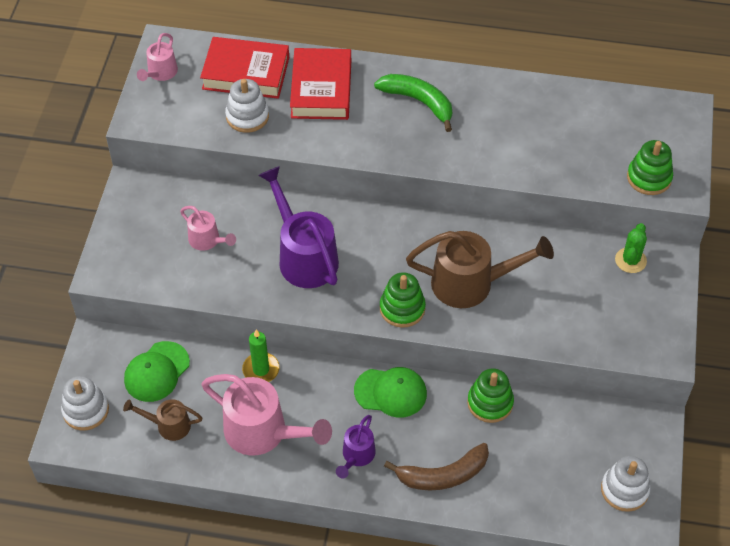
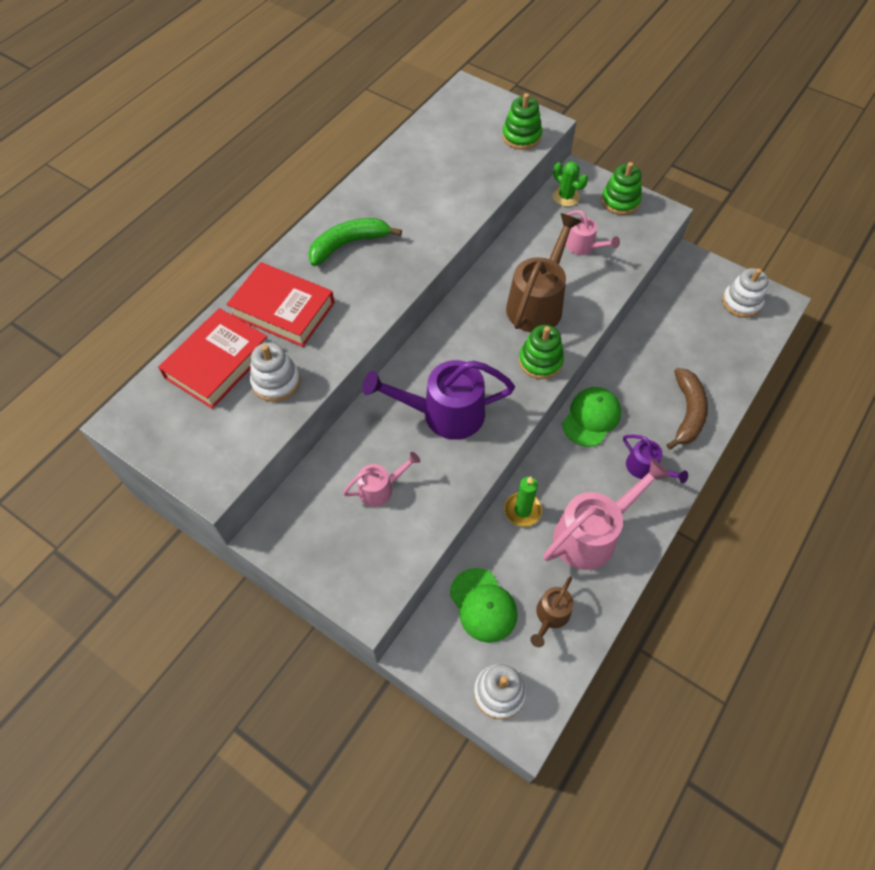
camera: 65 degrees left, 5 degrees up
pink watering can [137,33,178,81] -> pink watering can moved to [562,210,620,255]
green stacking toy [467,368,514,423] -> green stacking toy moved to [601,162,642,215]

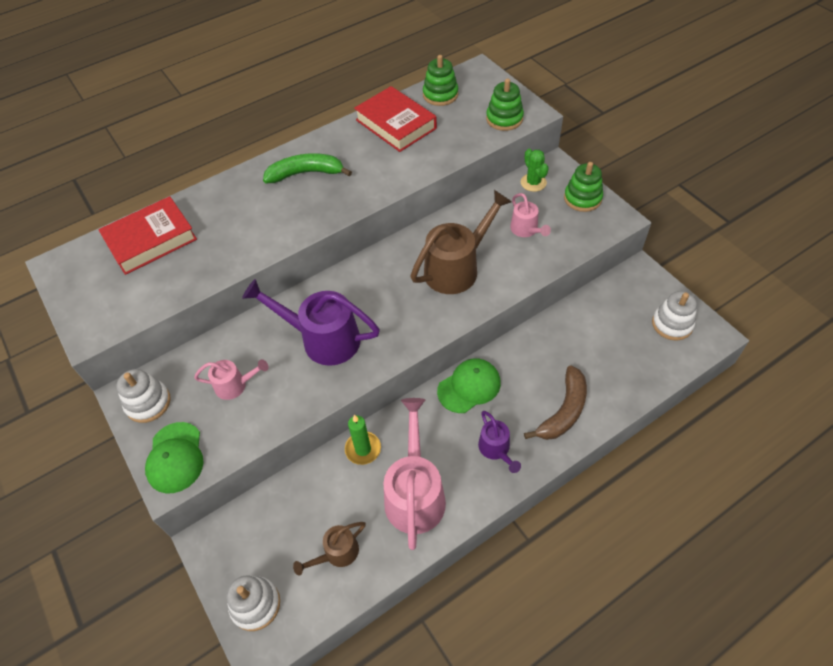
camera: 25 degrees right, 5 degrees down
red book [226,262,334,347] -> red book moved to [354,86,437,152]
white stacking toy [250,342,300,402] -> white stacking toy moved to [116,369,171,423]
green cap [450,568,518,643] -> green cap moved to [145,422,204,493]
green stacking toy [519,325,564,379] -> green stacking toy moved to [423,55,458,106]
pink watering can [543,458,670,570] -> pink watering can turned 75 degrees counterclockwise [383,398,446,550]

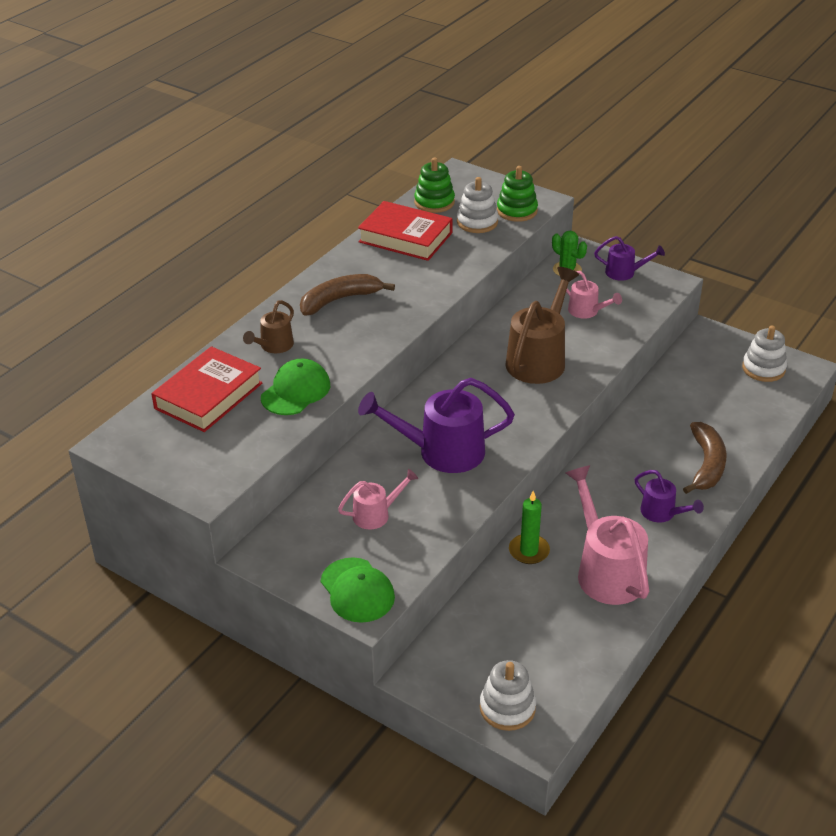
camera: 25 degrees left, 15 degrees down
white stacking toy [116,369,171,423] -> white stacking toy moved to [457,177,498,233]
green banana [263,153,352,183] -> brown banana [300,274,395,316]
brown watering can [293,522,366,575] -> brown watering can moved to [243,300,294,353]
green cap [437,358,501,413] -> green cap moved to [261,359,330,415]
green stacking toy [564,162,603,212] -> purple watering can [594,236,665,281]

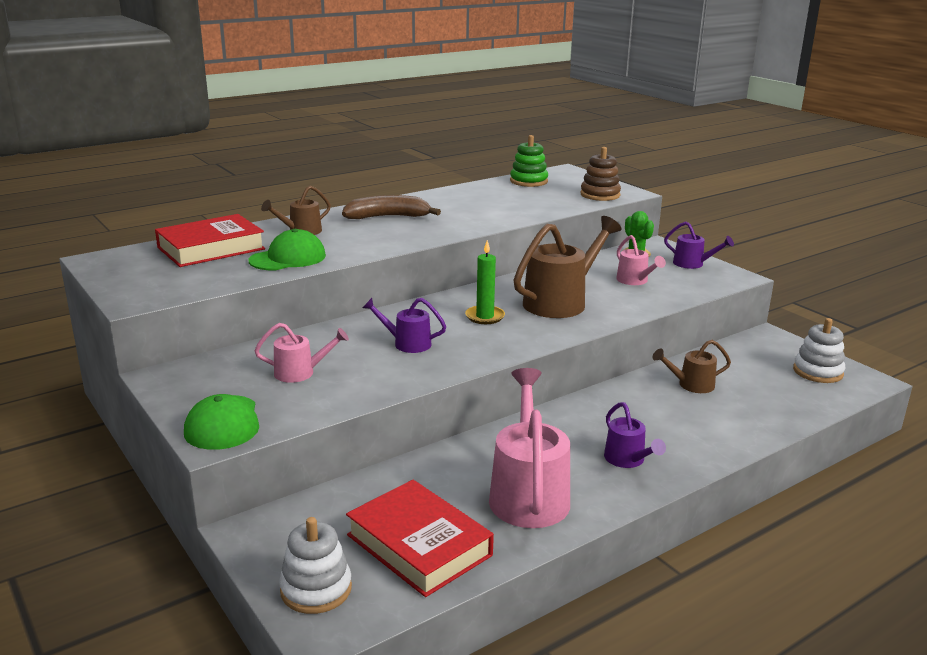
camera: 20 degrees right, 15 degrees down
red book [358,201,453,261] -> red book moved to [346,480,494,597]
purple watering can [358,378,515,473] -> purple watering can [363,298,446,353], size x0.53
white stacking toy [457,177,498,233] -> none
green stacking toy [497,166,538,222] -> brown stacking toy [580,147,621,201]
green candle [509,491,550,564] -> green candle moved to [465,240,505,324]
brown banana [683,422,727,494] -> none
none -> brown watering can [652,340,731,393]

